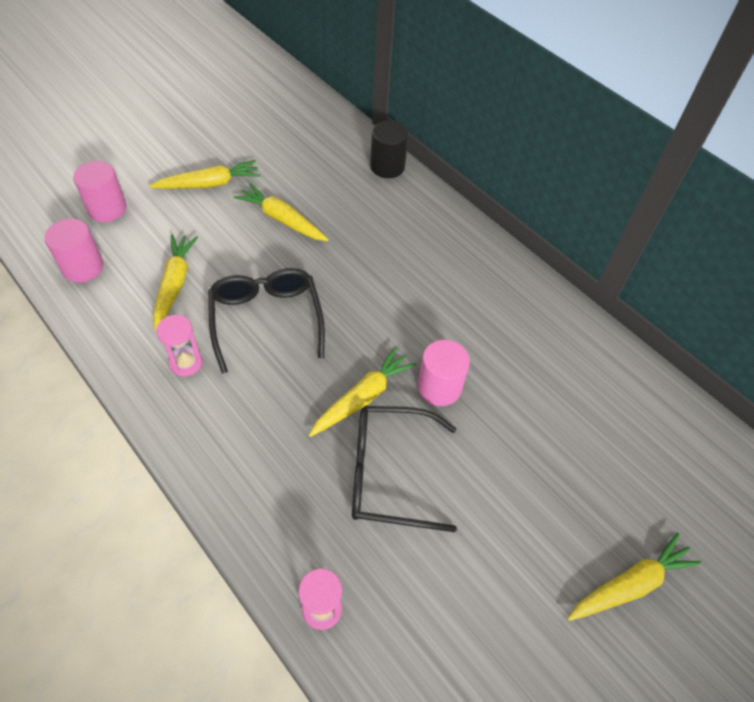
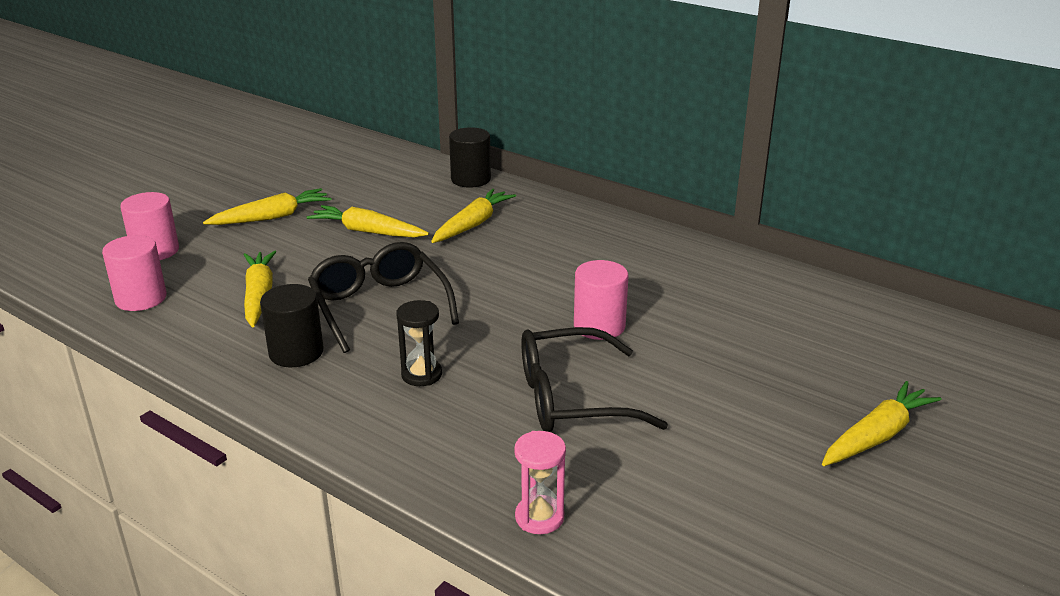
camera: 10 degrees left, 25 degrees down
pink hourglass [156,315,203,377] -> black cylinder [260,284,324,367]
yellow carrot [309,346,416,437] -> yellow carrot moved to [431,189,516,243]
none -> black hourglass [396,300,442,386]

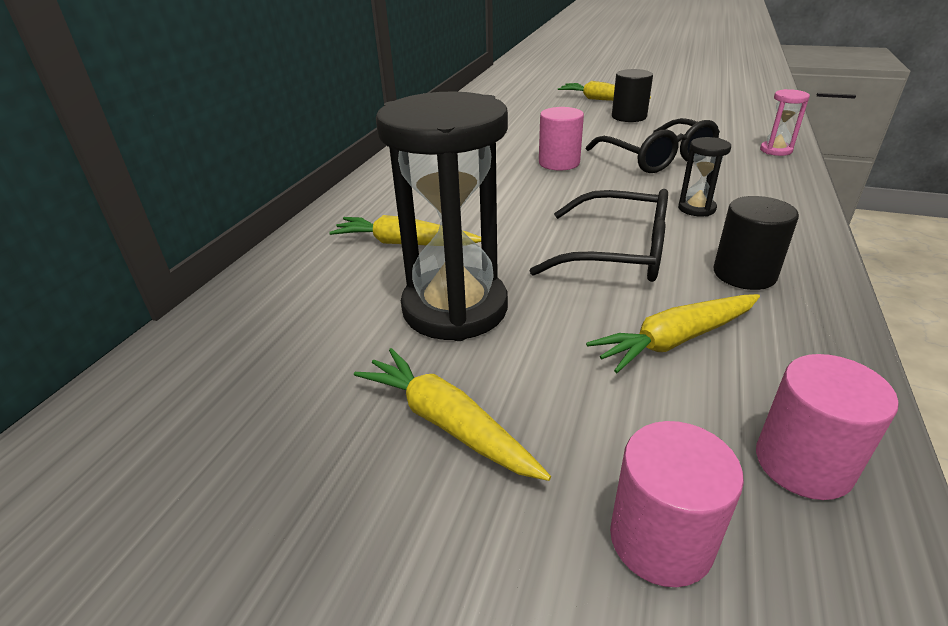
camera: 105 degrees left, 5 degrees up
yellow carrot [307,205,429,238] -> black hourglass [376,91,508,341]
black glasses [308,242,459,353] -> black glasses turned 120 degrees counterclockwise [529,189,668,282]
black cylinder [449,127,491,188] -> black cylinder moved to [612,69,653,122]

